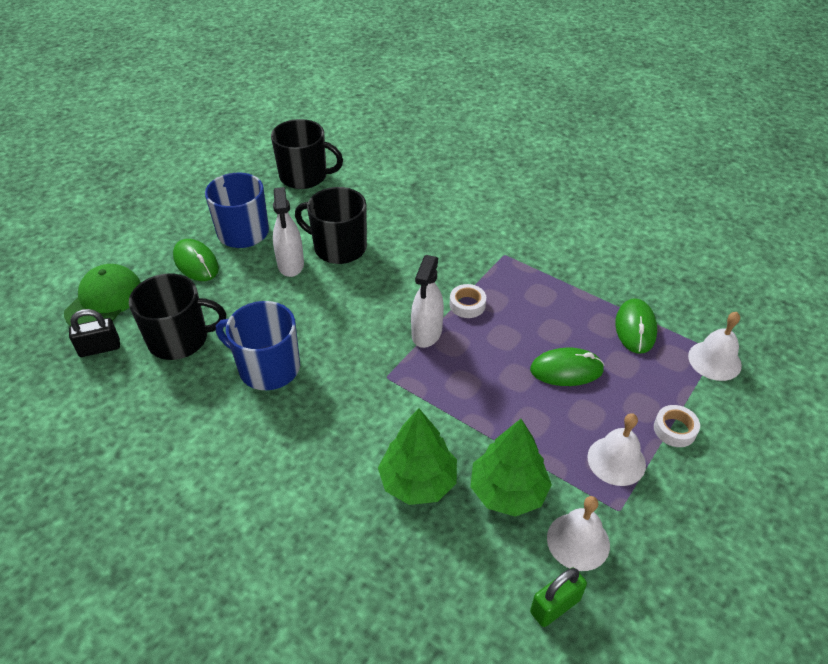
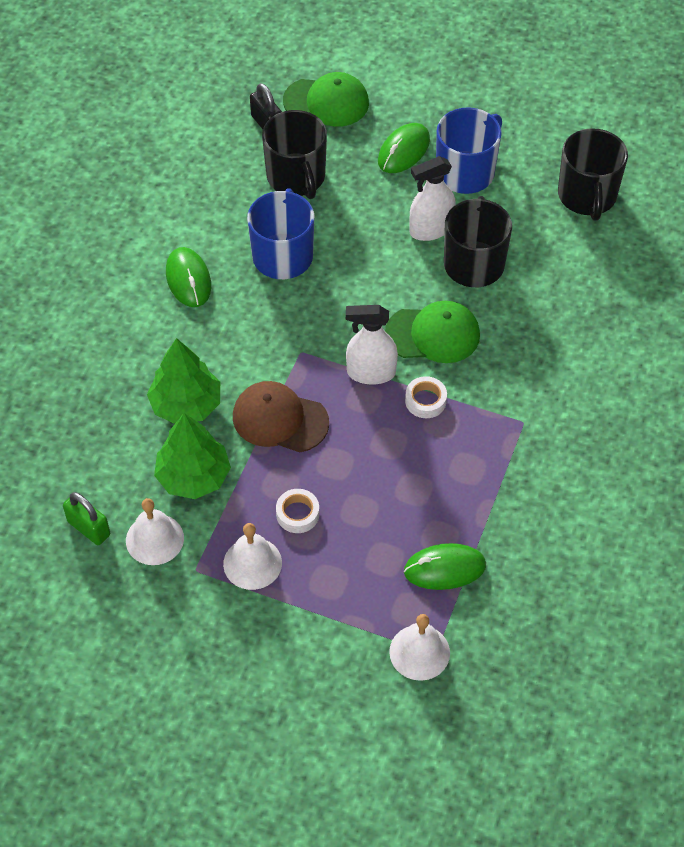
camera: 75 degrees right, 10 degrees up
green mouse [530,348,605,386] -> green mouse moved to [166,247,211,307]
white tape [654,405,700,447] -> white tape moved to [276,489,319,533]
none -> brown cap [233,381,329,452]
none -> green cap [385,301,480,363]

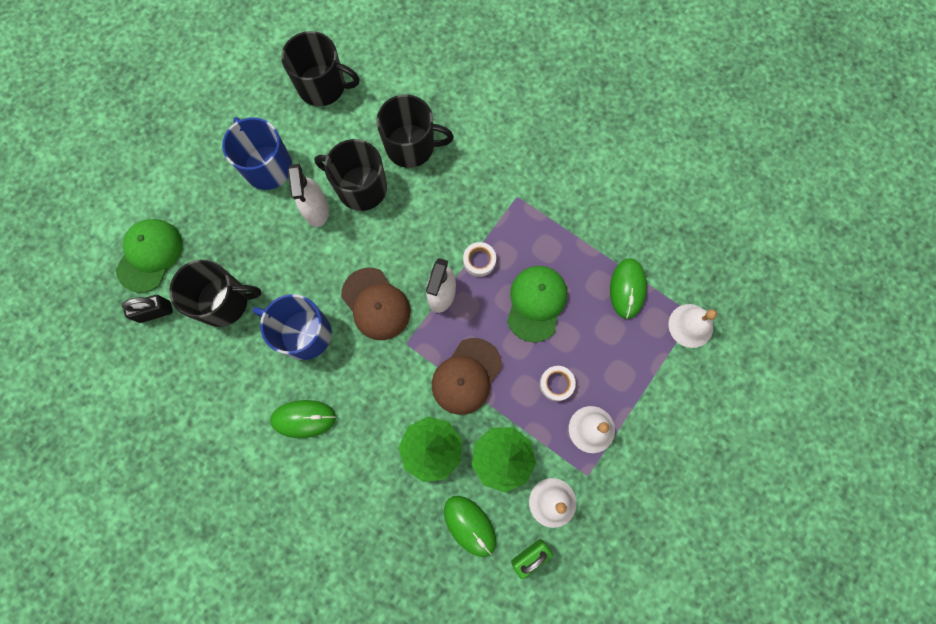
camera: 75 degrees left, 20 degrees up
green mouse [378,123,430,173] -> green mouse moved to [444,496,496,557]
green cap [385,301,480,363] -> green cap moved to [507,266,567,342]
none -> brown cap [341,268,410,340]
none -> black mug [376,95,454,168]

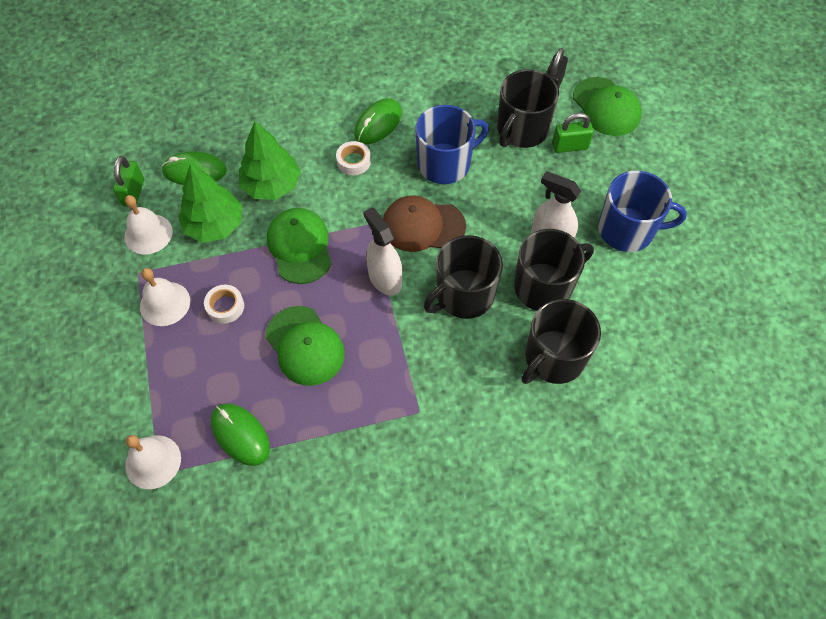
camera: 130 degrees right, 15 degrees down
black mug [281,31,359,106] -> black mug moved to [423,235,503,319]
brown cap [432,338,502,415] -> green cap [267,208,332,284]
white tape [463,242,496,277] -> white tape moved to [336,141,371,175]
none -> green padlock [552,113,594,153]

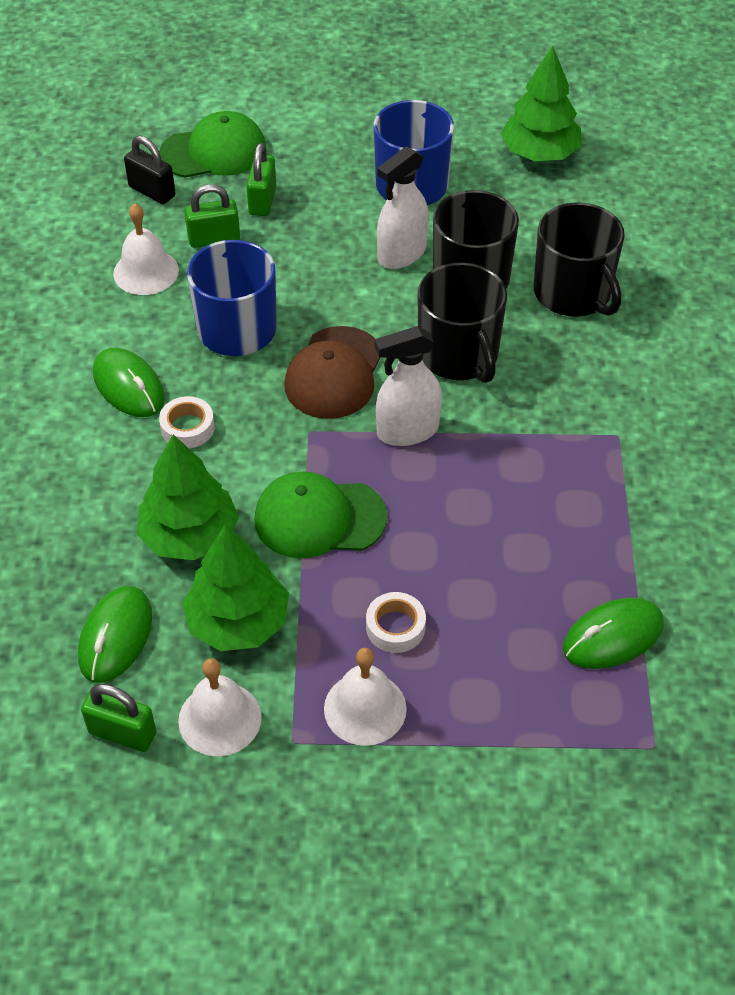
camera: 75 degrees left, 10 degrees down
white bell [125,435,181,489] -> white bell moved to [113,203,179,295]
green cap [266,306,345,386] -> none
black mug [497,69,559,148] -> green padlock [184,184,240,248]
none -> green tree [500,46,582,161]

